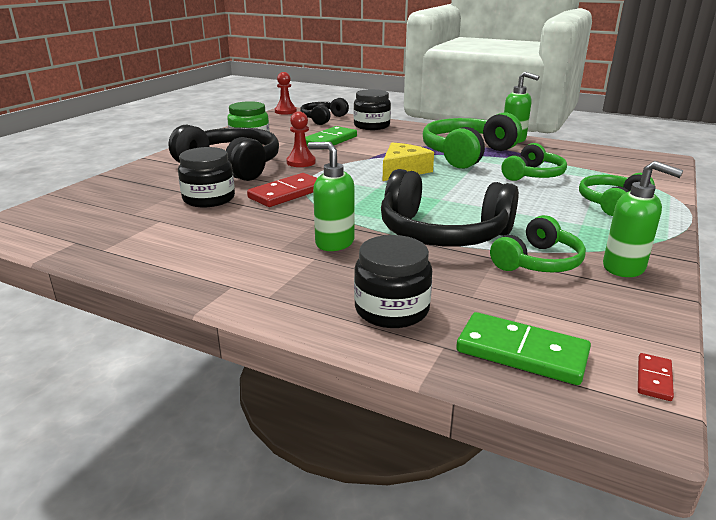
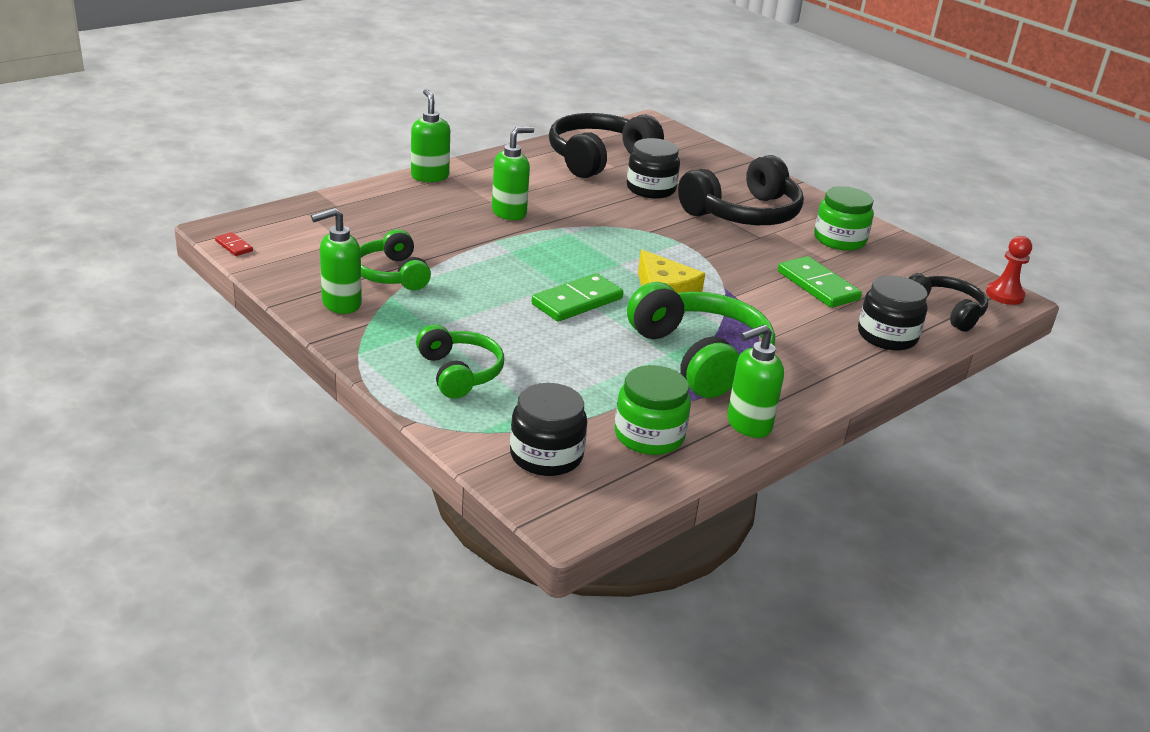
camera: 110 degrees right, 5 degrees up
red domino [247,173,317,207] -> none
red pawn [286,111,316,167] -> none
black jar [354,235,432,328] -> black jar moved to [510,383,587,476]
black headphones [381,169,519,247] -> black headphones moved to [549,113,664,178]
green domino [456,312,591,385] -> green domino moved to [531,273,623,321]
green headphones [501,143,567,181] -> none
none -> green soap dispenser [411,89,450,182]
none -> green jar [615,365,691,455]

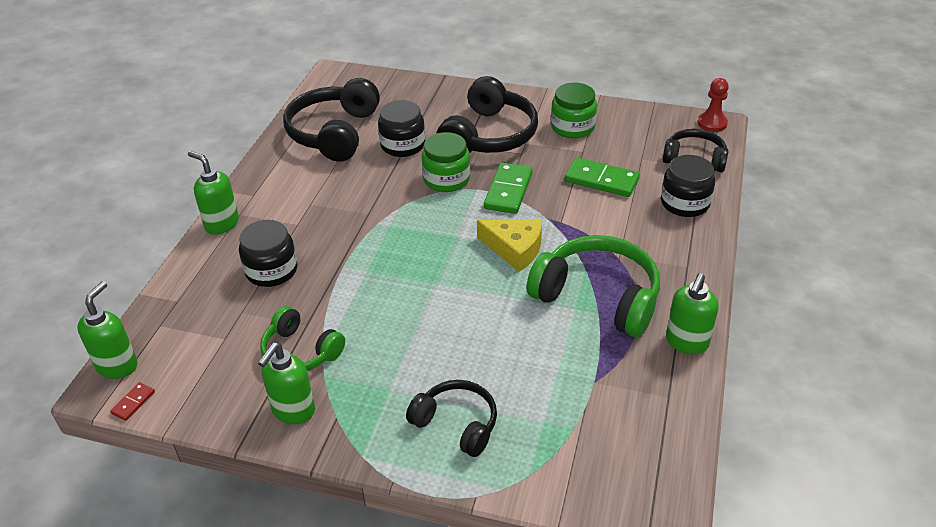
camera: 30 degrees left, 10 degrees up
red domino [215,232,253,256] -> red domino turned 75 degrees counterclockwise [110,382,155,421]
green headphones [416,324,504,398] -> black headphones [406,380,497,457]
green soap dispenser [492,127,534,220] -> green soap dispenser moved to [77,281,138,379]
black jar [510,383,587,476] -> black jar moved to [239,220,298,287]
green domino [531,273,623,321] -> green domino moved to [484,162,533,214]
green jar [615,365,691,455] -> green jar moved to [422,132,471,192]

